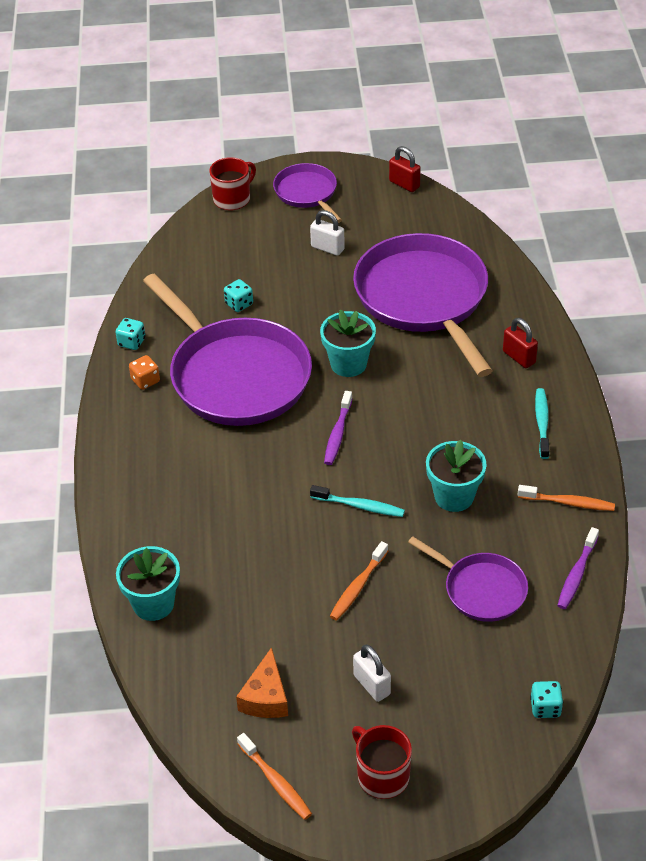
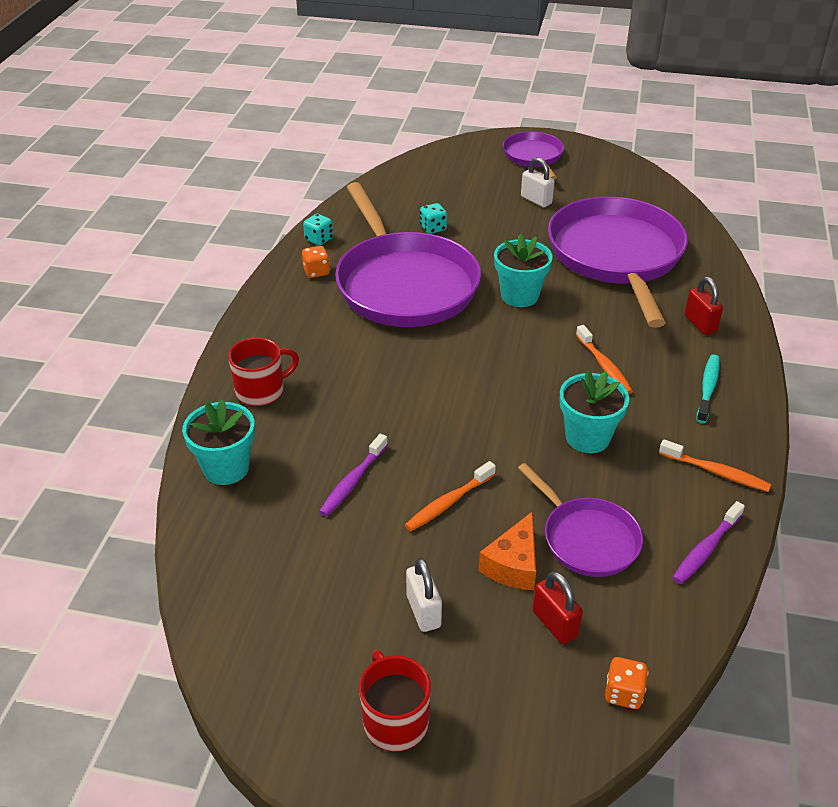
camera: 15 degrees right, 5 degrees down
red mug [209,157,256,211] -> red mug moved to [228,337,299,406]
orange cheese [236,647,288,718] -> orange cheese moved to [479,511,536,590]
orange toothbrush [237,733,312,820] -> orange toothbrush moved to [576,325,633,394]
turquoise toothbrush [310,485,405,517] -> none
purple toothbrush [324,391,353,465] -> purple toothbrush moved to [319,434,388,516]
red padlock [389,146,421,192] -> red padlock moved to [532,571,583,644]
turquoise dice [530,681,563,718] -> orange dice [605,657,649,709]

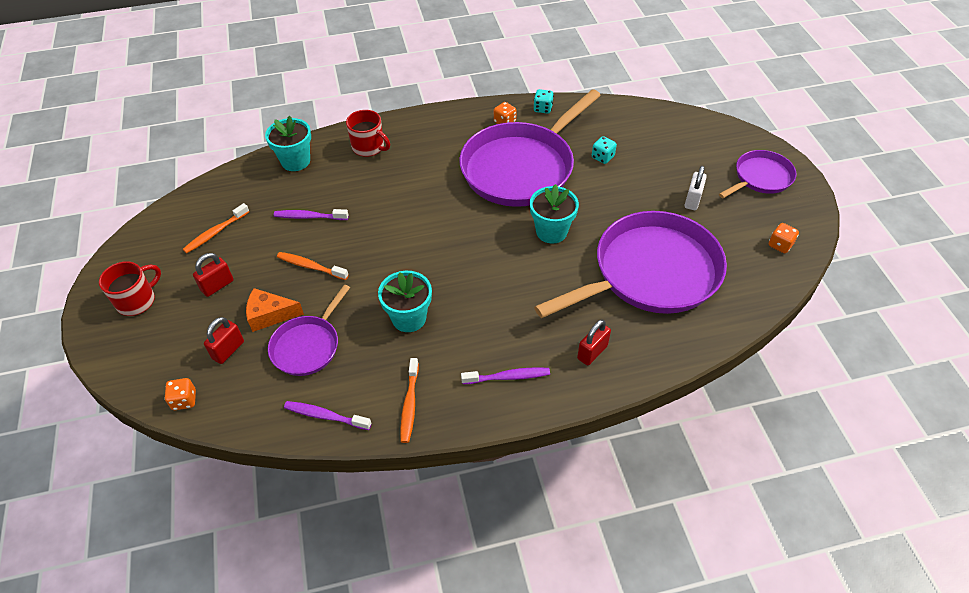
camera: 65 degrees right, 10 degrees up
white padlock [406,558,442,632] -> red padlock [193,253,234,297]
orange toothbrush [576,325,633,394] -> orange toothbrush moved to [183,203,249,253]
turquoise toothbrush [697,354,720,423] -> purple toothbrush [461,367,550,384]
none -> orange dice [769,223,799,253]

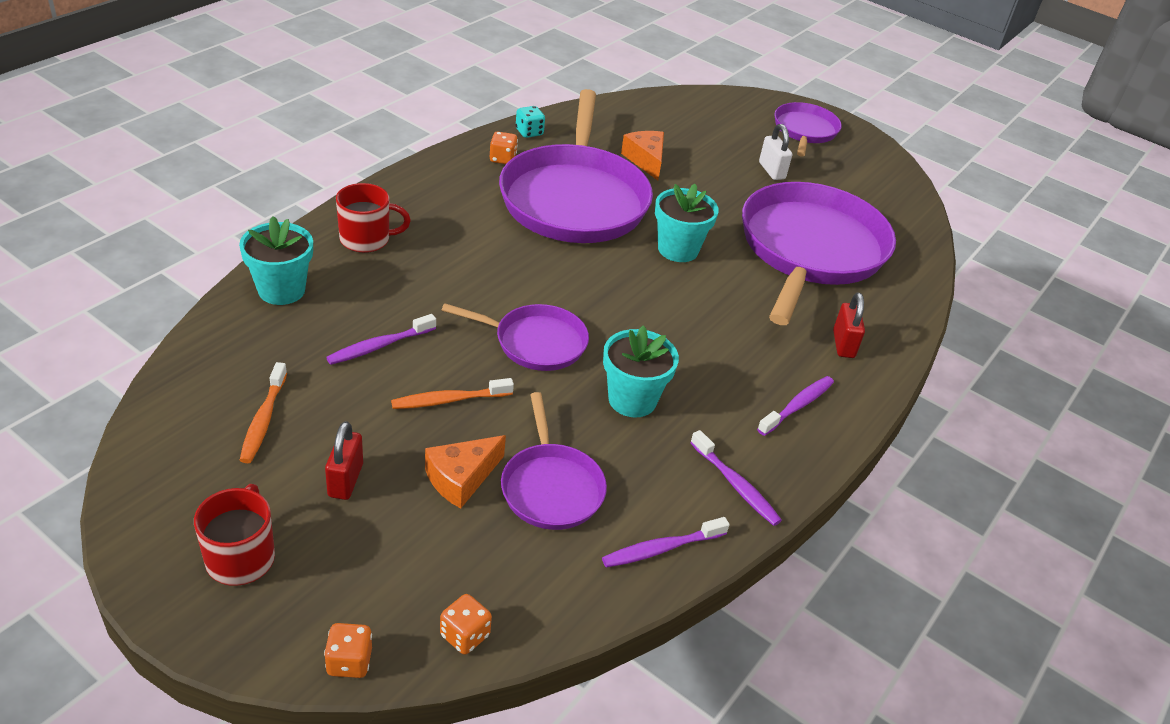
camera: 45 degrees left, 10 degrees down
red padlock [204,317,244,364] -> none
orange toothbrush [400,358,419,443] -> purple toothbrush [690,430,782,526]
turquoise dice [592,136,617,164] -> orange cheese [621,131,664,180]
orange dice [769,223,799,253] -> orange dice moved to [324,623,372,678]
none -> purple pan [441,303,589,371]

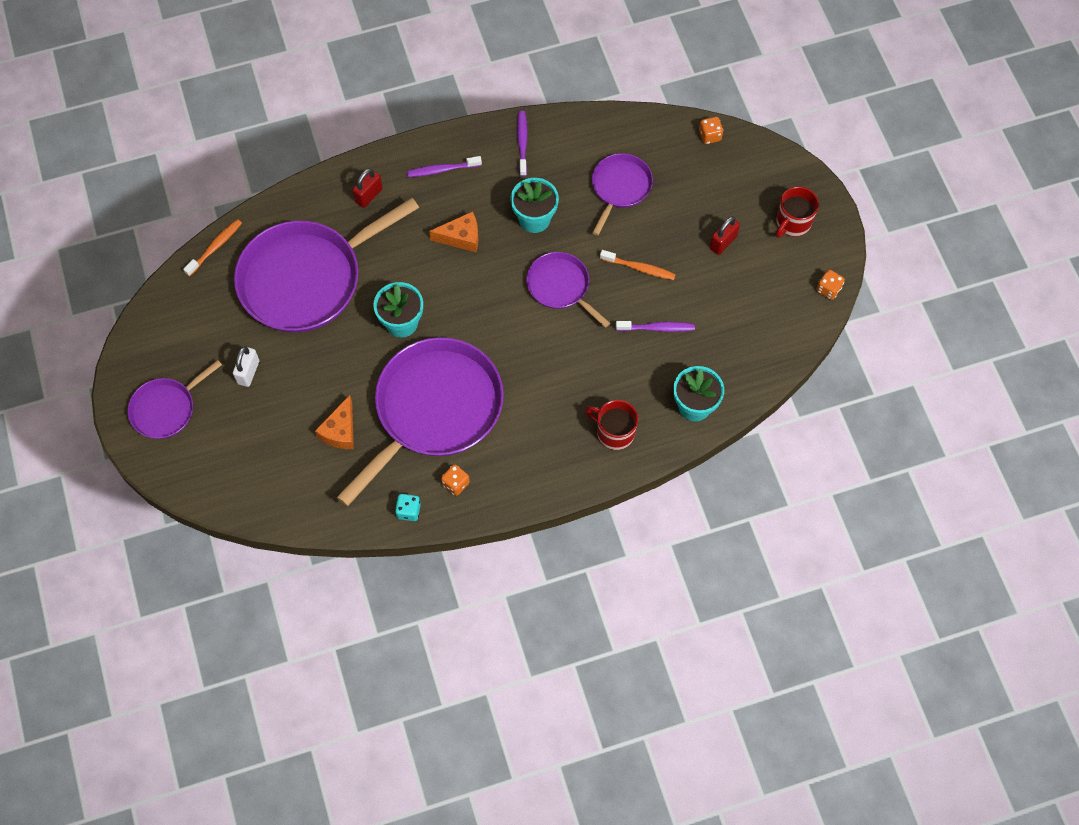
camera: 140 degrees left, 25 degrees up
orange toothbrush [240,362,287,463] -> orange toothbrush moved to [183,219,242,277]
orange dice [324,623,372,678] -> orange dice moved to [816,269,845,300]
orange cheese [425,435,506,509] -> orange cheese moved to [429,211,479,252]
purple toothbrush [602,517,729,568] -> none

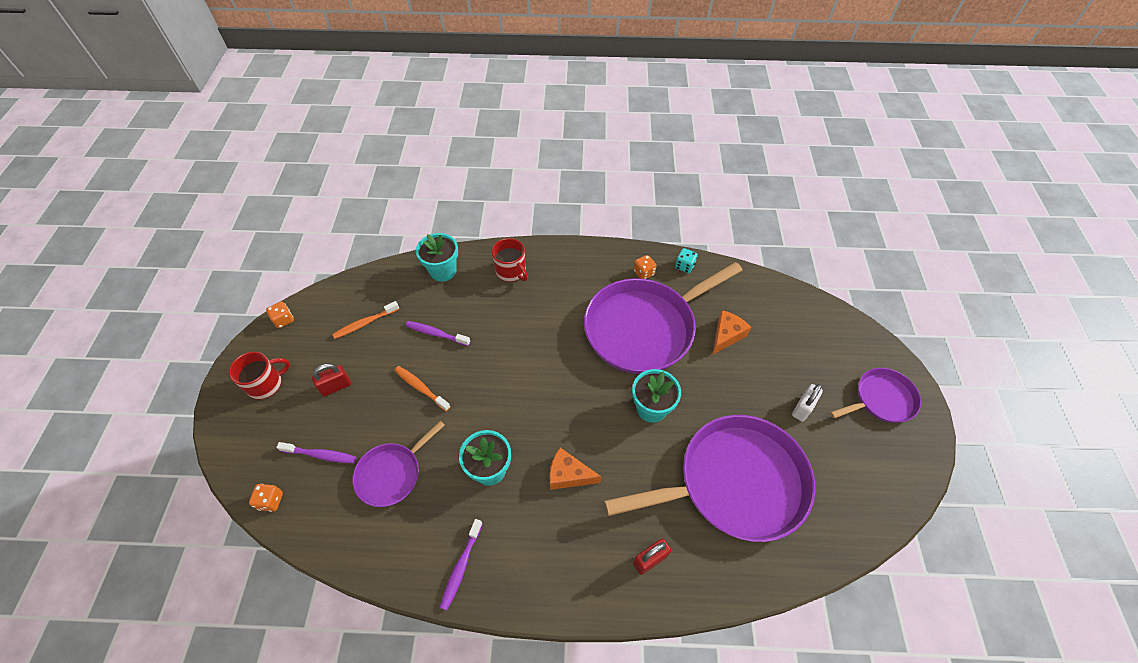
camera: 160 degrees left, 10 degrees down
orange toothbrush [183,219,242,277] -> orange toothbrush moved to [332,301,399,339]
purple toothbrush [406,156,482,177] -> purple toothbrush moved to [276,442,357,463]
purple pan [526,252,610,328] -> none

